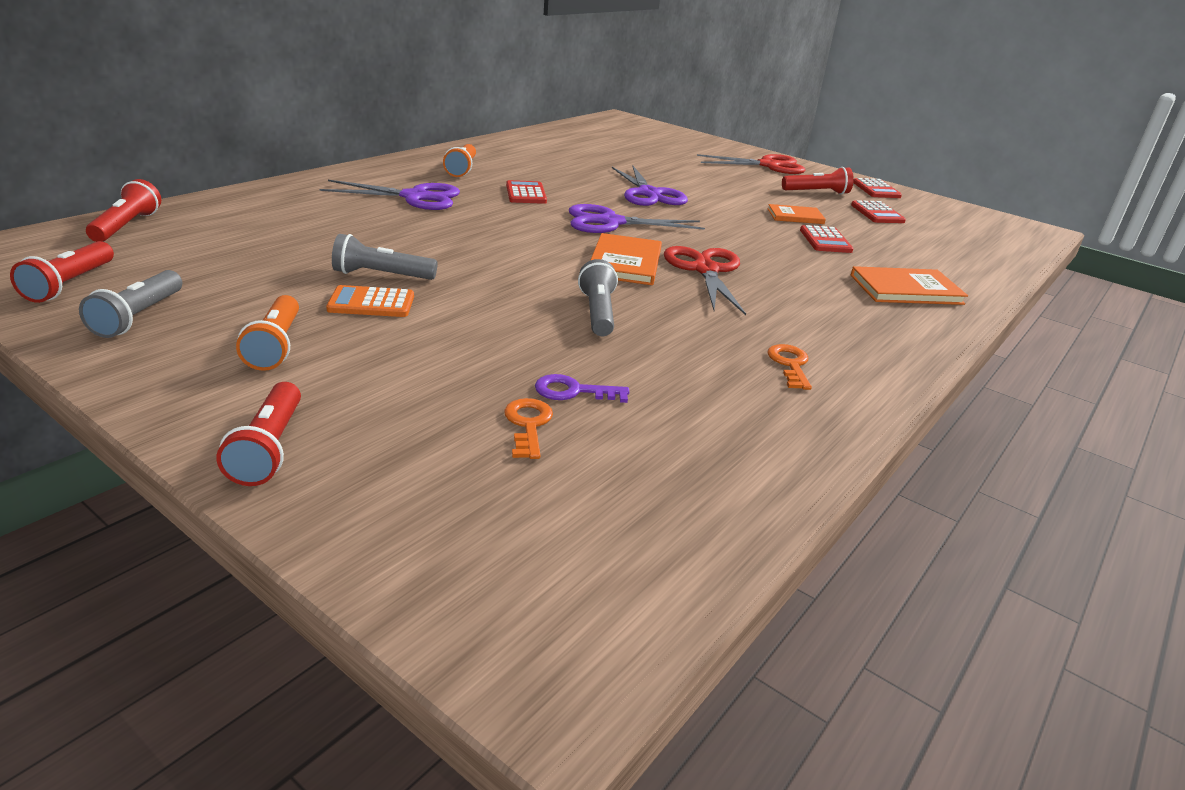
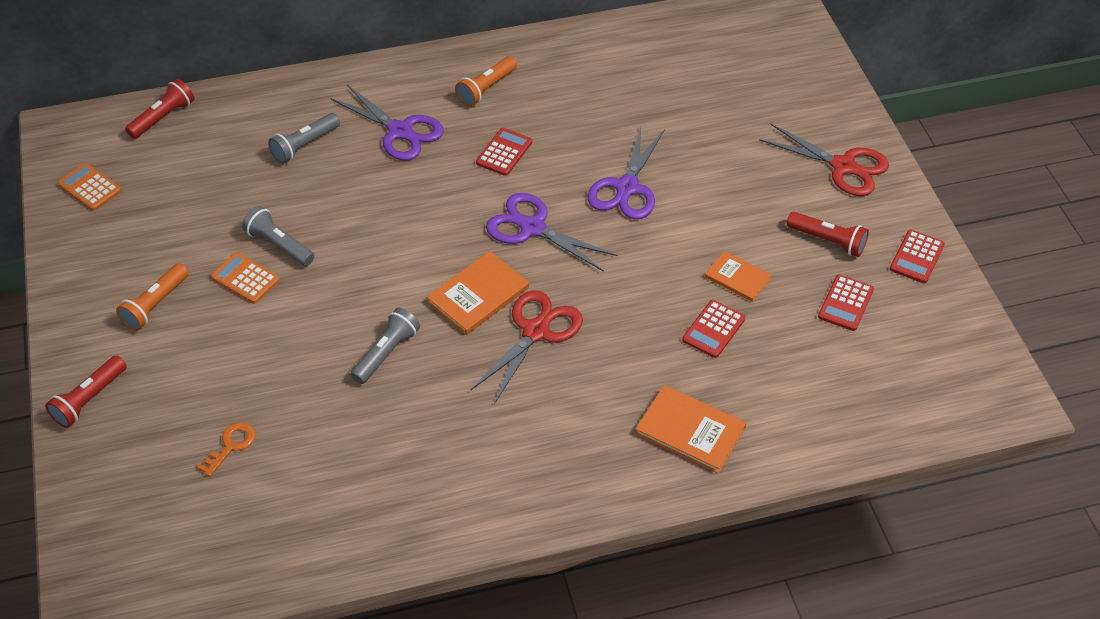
camera: 40 degrees right, 20 degrees up
red flashlight [10,241,114,303] -> orange calculator [58,163,122,211]
grey flashlight [79,270,182,338] -> grey flashlight moved to [268,113,340,164]
purple key [535,374,629,403] -> none
orange key [767,344,812,390] -> none

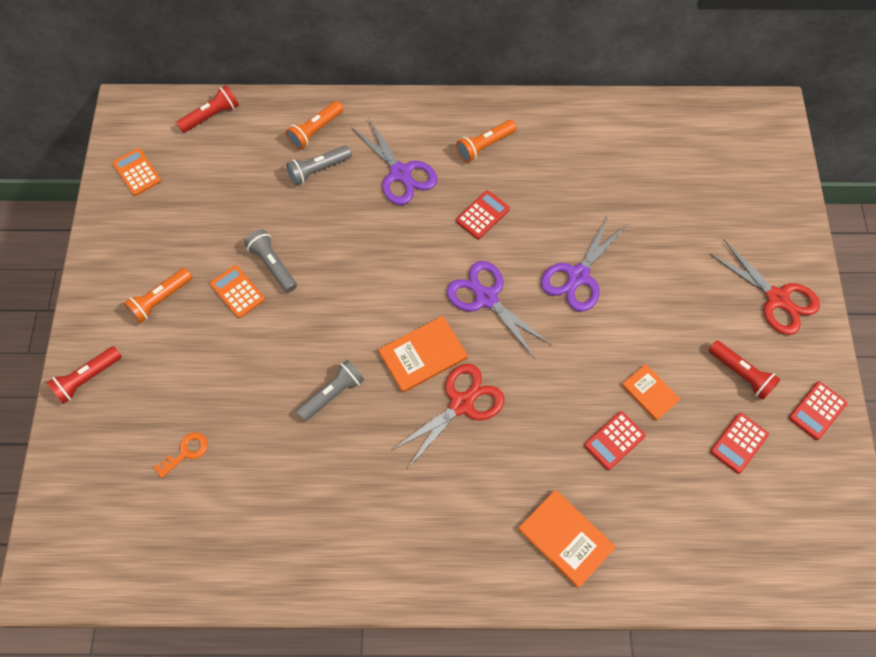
camera: 15 degrees right, 15 degrees up
none -> orange flashlight [286,101,344,150]

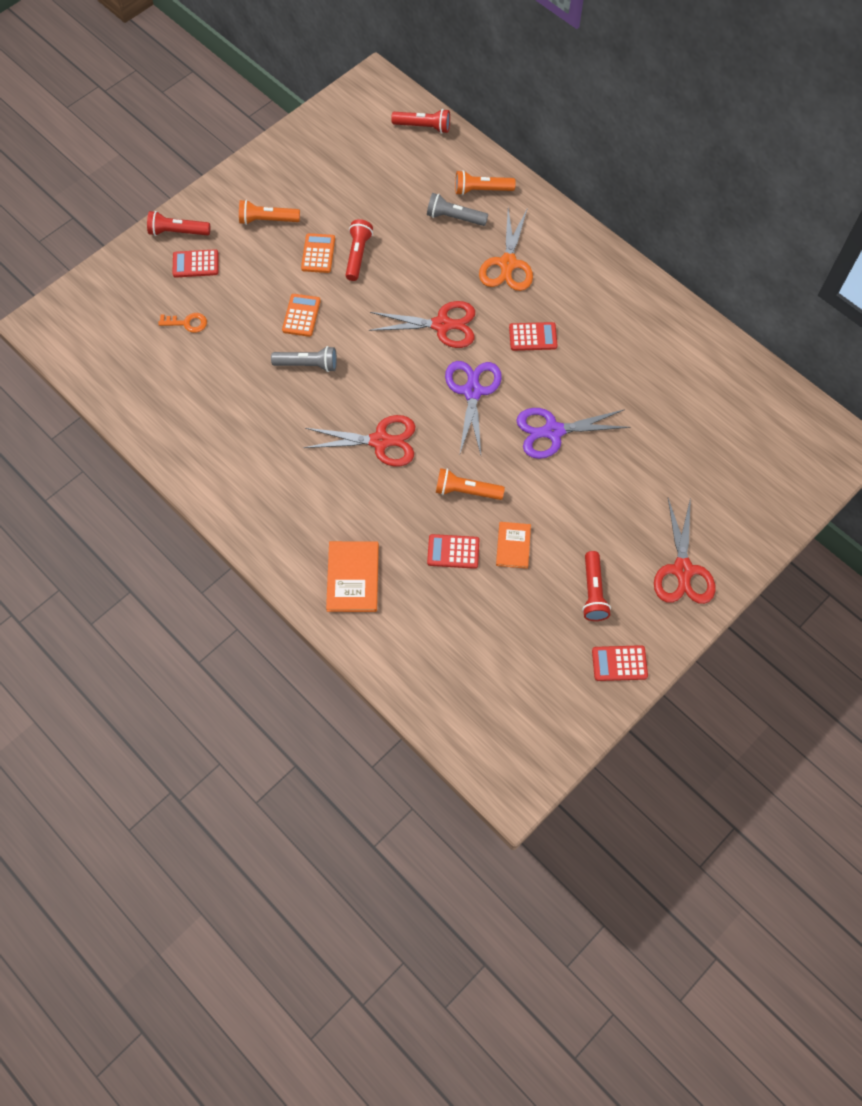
camera: 45 degrees right, 0 degrees up
orange calculator [113,148,161,196] -> orange calculator moved to [282,294,321,337]
grey flashlight [244,229,297,293] -> red flashlight [345,219,373,281]
purple scissors [351,117,437,205] -> orange scissors [479,208,533,291]
orange book [378,316,468,393] -> none
orange flashlight [456,120,517,163] -> orange flashlight moved to [436,468,505,500]
red calculator [710,413,769,474] -> red calculator moved to [172,249,219,278]
none -> red scissors [369,301,475,348]

